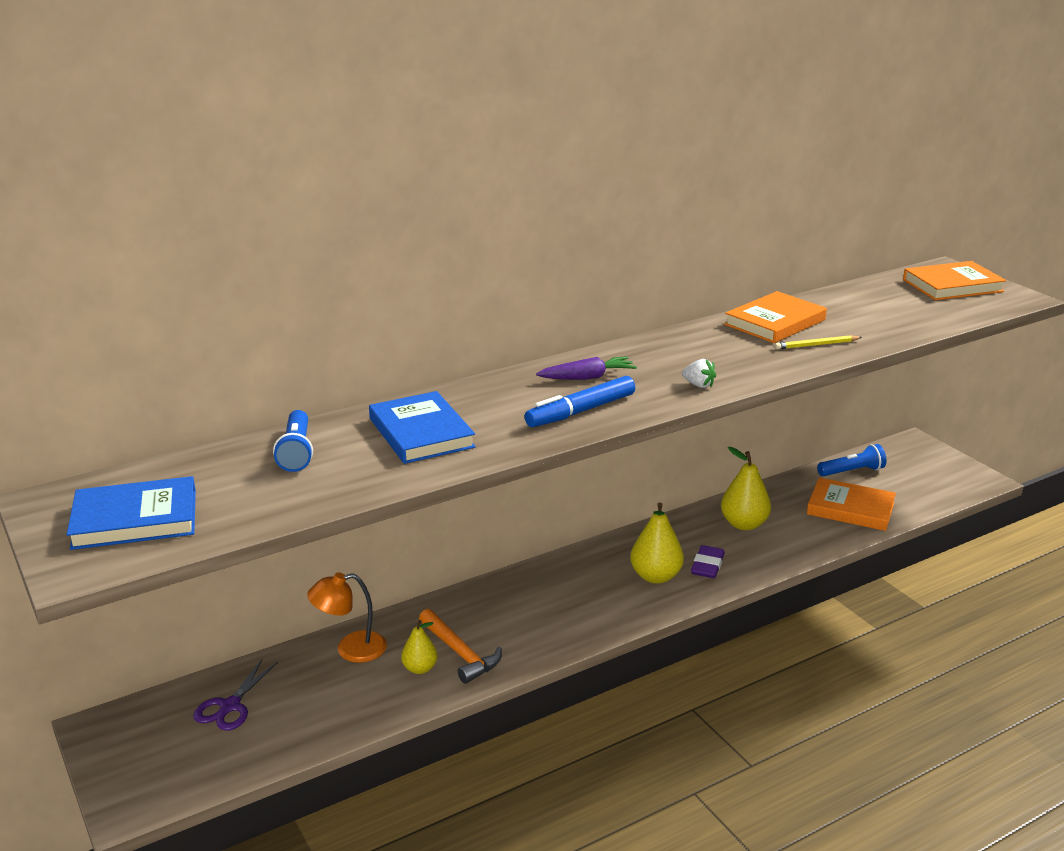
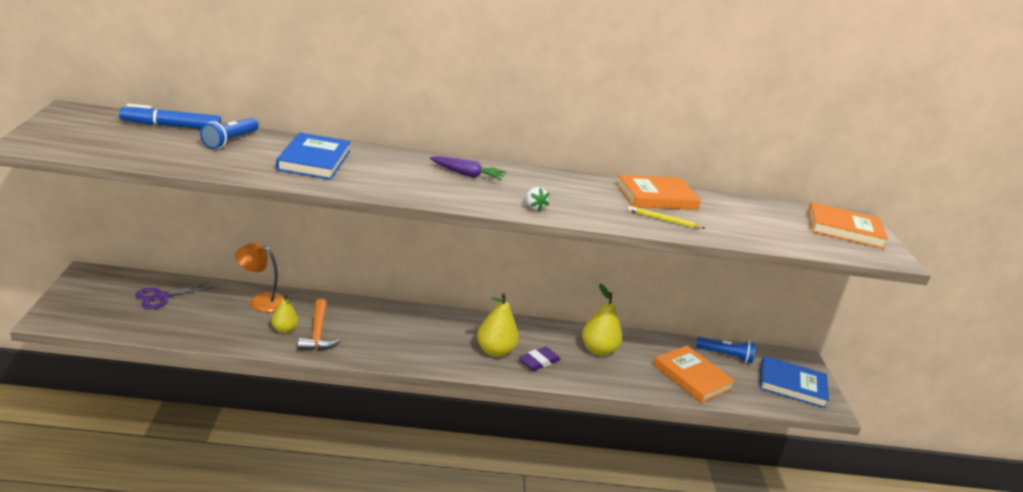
camera: 25 degrees right, 0 degrees up
blue book [67,476,196,550] -> blue book moved to [760,356,829,408]
blue marker [525,376,635,427] -> blue marker moved to [119,104,221,129]

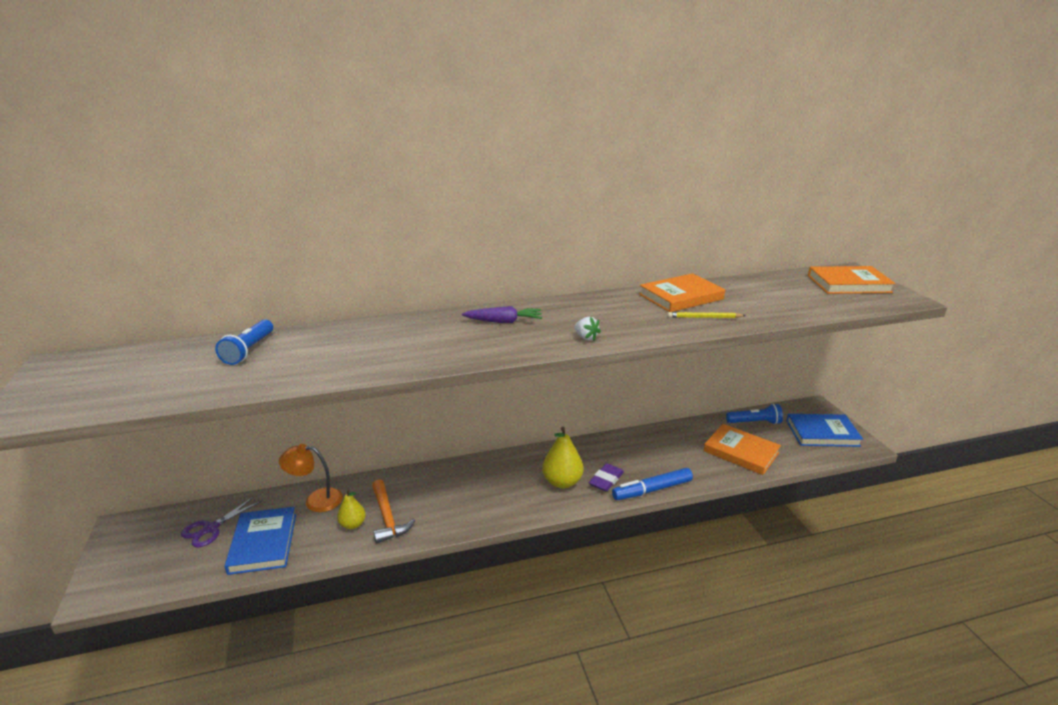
camera: 10 degrees left, 0 degrees up
blue marker [119,104,221,129] -> blue marker moved to [612,468,693,500]
blue book [276,132,351,180] -> blue book moved to [225,507,296,575]
yellow pear [582,284,622,356] -> none

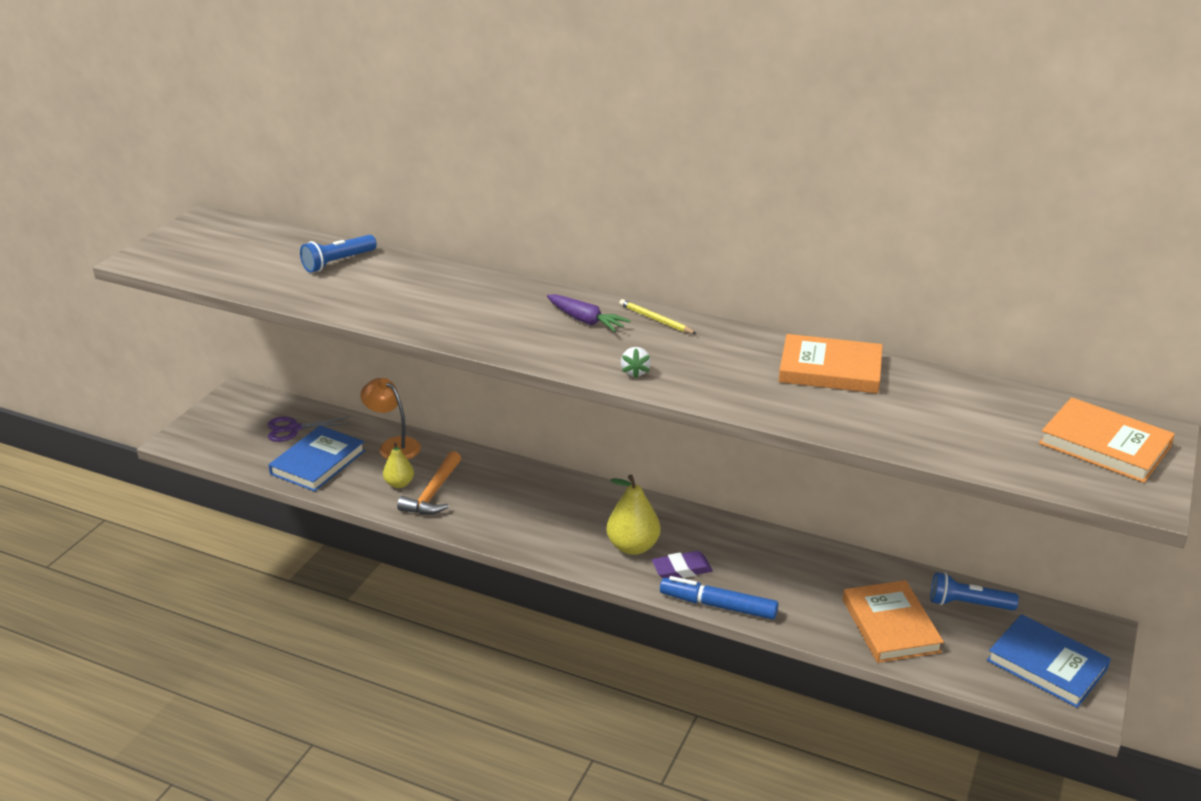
camera: 40 degrees right, 5 degrees up
yellow pencil [667,312,746,318] -> yellow pencil moved to [619,299,696,334]
blue flashlight [726,404,783,424] -> blue flashlight turned 150 degrees clockwise [931,572,1019,610]

